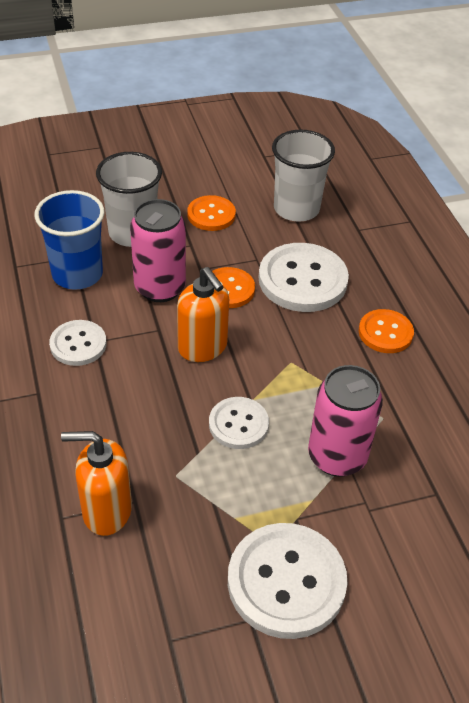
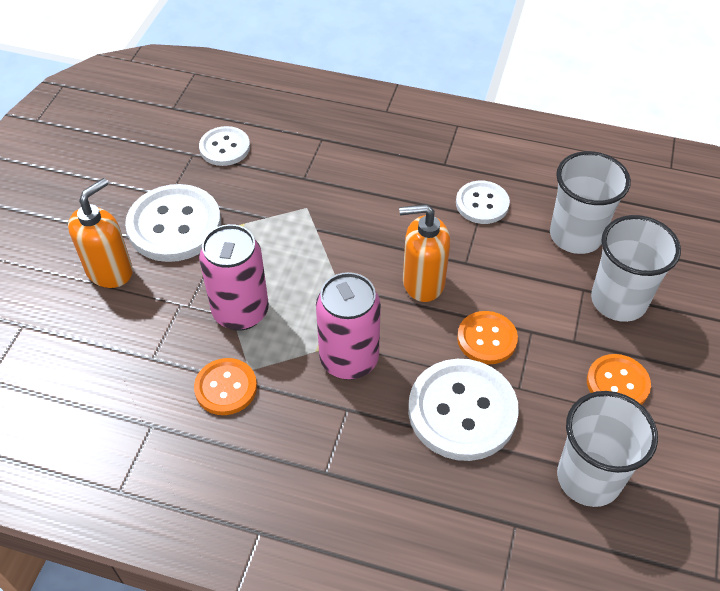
camera: 125 degrees right, 5 degrees up
blue cup [34,190,105,290] -> white cup [550,151,631,254]
orange soap dispenser [61,431,132,536] -> orange soap dispenser moved to [68,178,133,288]
pink can [130,199,186,302] -> pink can moved to [316,272,381,380]
white button [209,397,269,449] -> white button moved to [199,126,250,166]
orange button [359,309,414,353] -> orange button moved to [194,358,257,415]

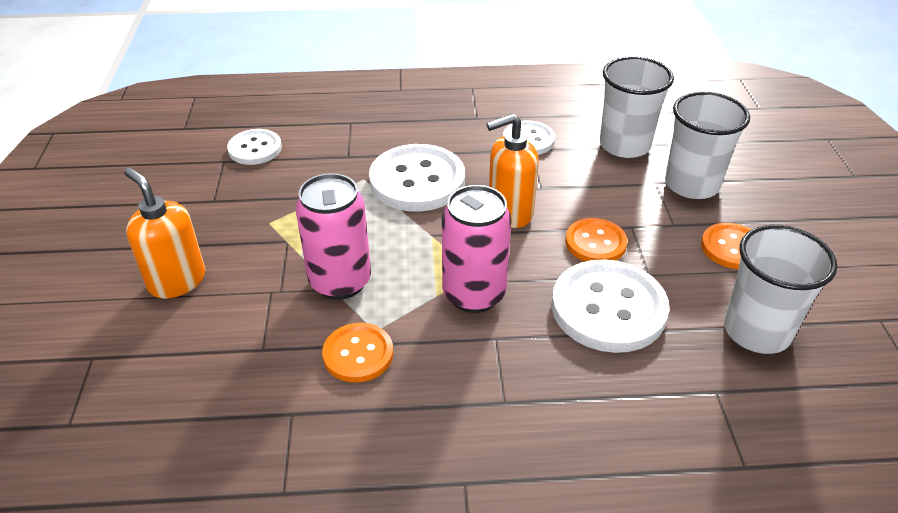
camera: 20 degrees left, 10 degrees down
orange soap dispenser [68,178,133,288] -> orange soap dispenser turned 60 degrees counterclockwise [124,168,205,299]
white button [125,184,221,262] -> white button moved to [369,144,465,211]

